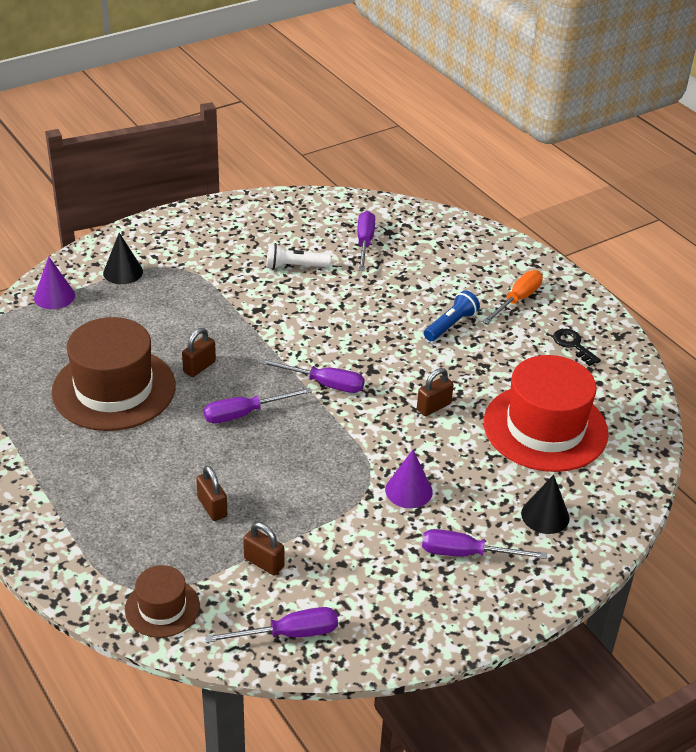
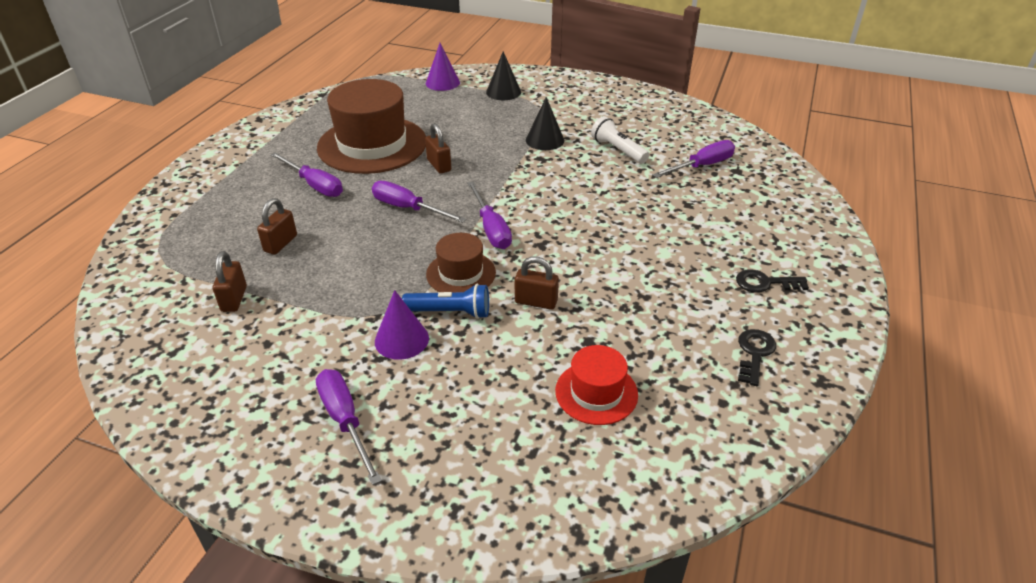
camera: 55 degrees right, 0 degrees up
brown hat [125,565,200,638] -> brown hat moved to [426,233,496,292]
brown padlock [182,328,216,377] -> brown padlock turned 60 degrees clockwise [425,123,451,174]
purple screwdriver [205,607,338,643] -> purple screwdriver moved to [271,152,343,197]
blue flashlight [424,290,480,341] -> blue flashlight moved to [402,284,489,319]
orange screwdriver [482,270,543,324] -> black key [736,269,809,293]
red hat [484,355,609,472] -> red hat [555,345,638,425], size x0.51
black cone [521,475,570,534] -> black cone moved to [526,97,564,150]

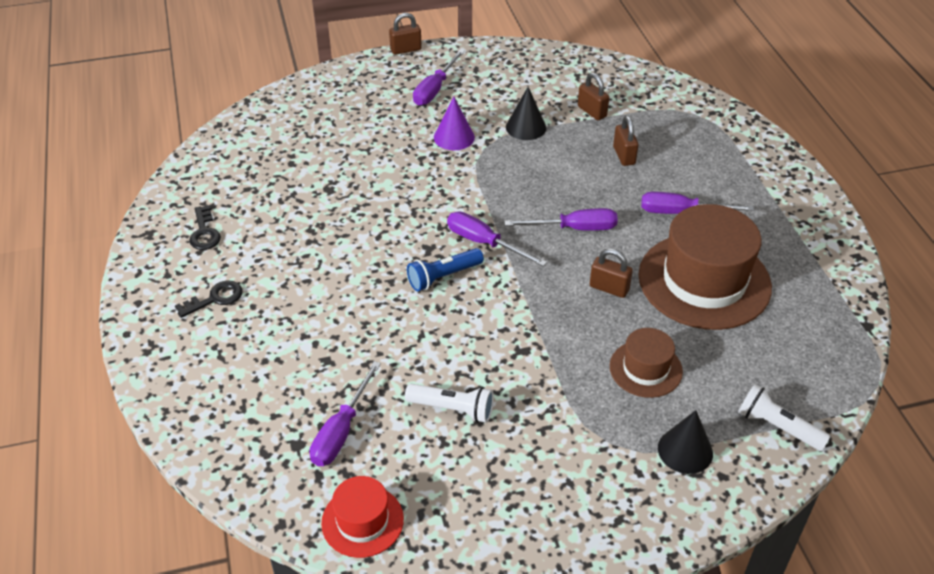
camera: 145 degrees right, 5 degrees up
purple screwdriver [316,369,382,485] -> purple screwdriver turned 90 degrees clockwise [413,50,465,106]
blue flashlight [402,284,489,319] -> blue flashlight moved to [407,248,484,292]
purple cone [426,43,460,91] -> white flashlight [738,384,831,451]
brown hat [426,233,496,292] -> brown hat moved to [610,328,683,398]
brown padlock [515,256,559,310] -> brown padlock moved to [389,13,422,55]
black cone [526,97,564,150] -> black cone moved to [506,87,546,140]
red hat [555,345,638,425] -> red hat moved to [321,476,404,558]

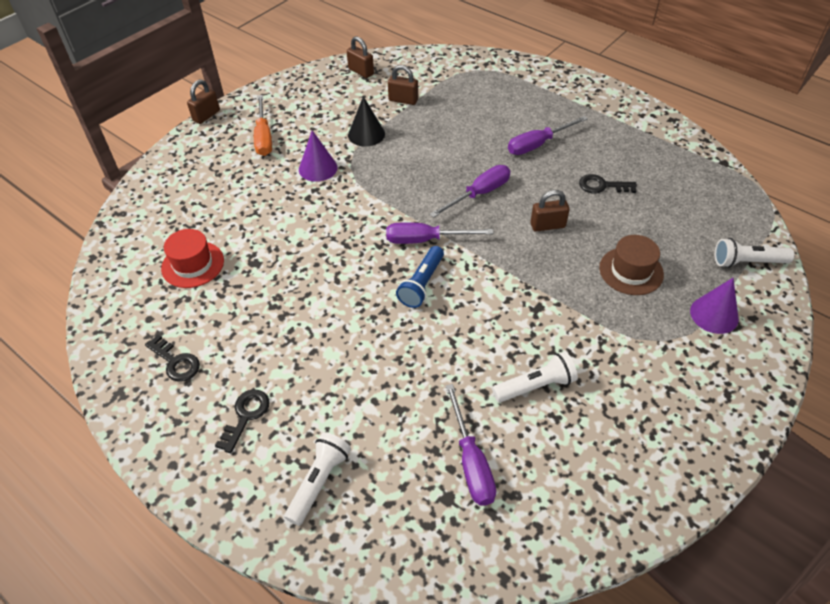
camera: 35 degrees left, 5 degrees up
red hat [321,476,404,558] -> red hat moved to [161,229,224,288]
purple screwdriver [413,50,465,106] -> orange screwdriver [254,95,272,156]
brown padlock [613,116,639,166] -> brown padlock moved to [347,36,374,78]
brown hat [639,204,772,330] -> black key [579,174,637,193]
black cone [658,410,713,474] -> purple cone [690,278,739,334]
none -> white flashlight [284,432,351,526]

